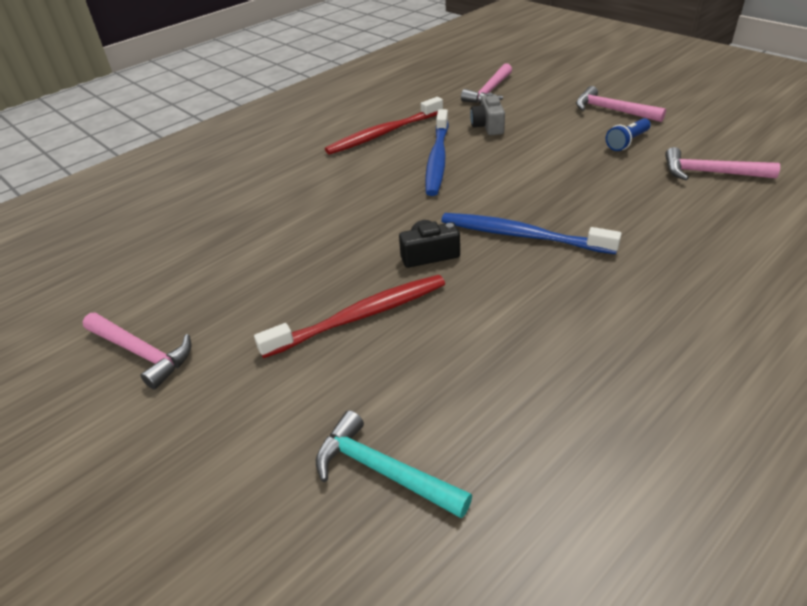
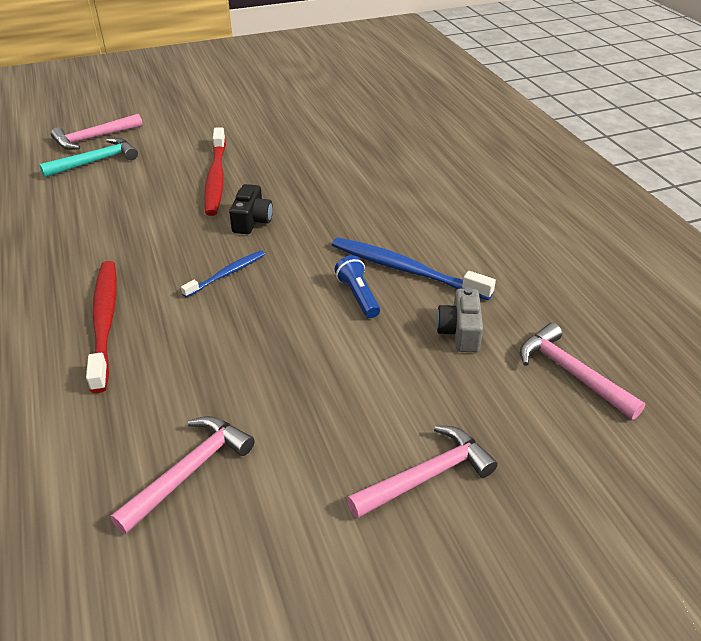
camera: 110 degrees right, 0 degrees up
pink hammer [83,313,192,389] -> pink hammer moved to [51,114,143,150]
red toothbrush [325,97,443,155] -> red toothbrush moved to [86,261,117,393]
blue toothbrush [441,213,621,254] -> blue toothbrush [181,250,265,298], size x0.56
grey camera [470,93,505,135] -> grey camera turned 105 degrees counterclockwise [436,287,483,352]
blue flashlight [606,118,651,151] -> blue flashlight moved to [335,255,380,318]

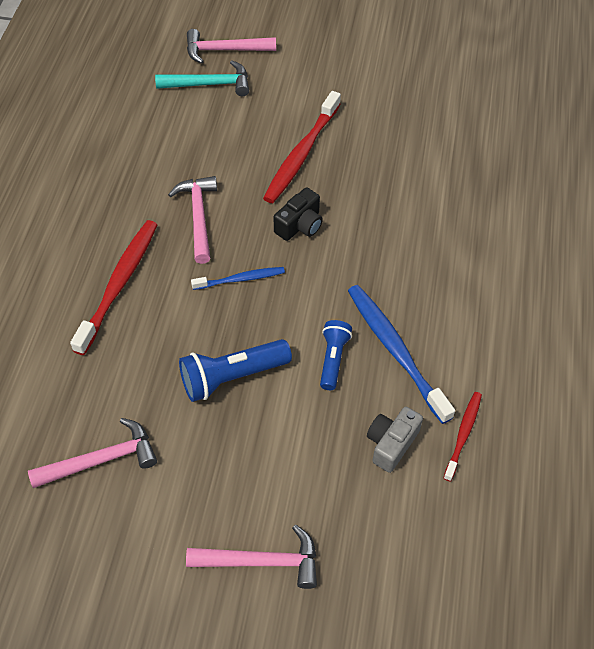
camera: 30 degrees right, 15 degrees up
pink hammer [520,323,645,420] -> pink hammer moved to [168,176,217,264]
none -> blue flashlight [179,339,292,402]
none -> red toothbrush [444,392,482,482]

